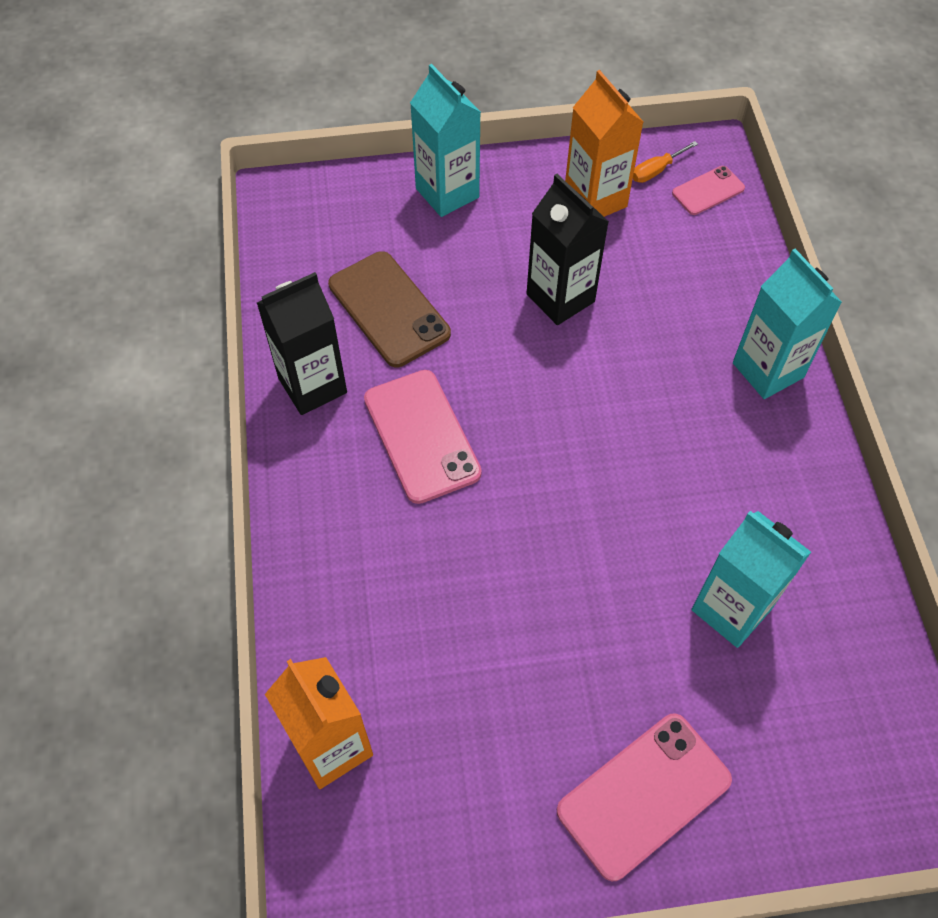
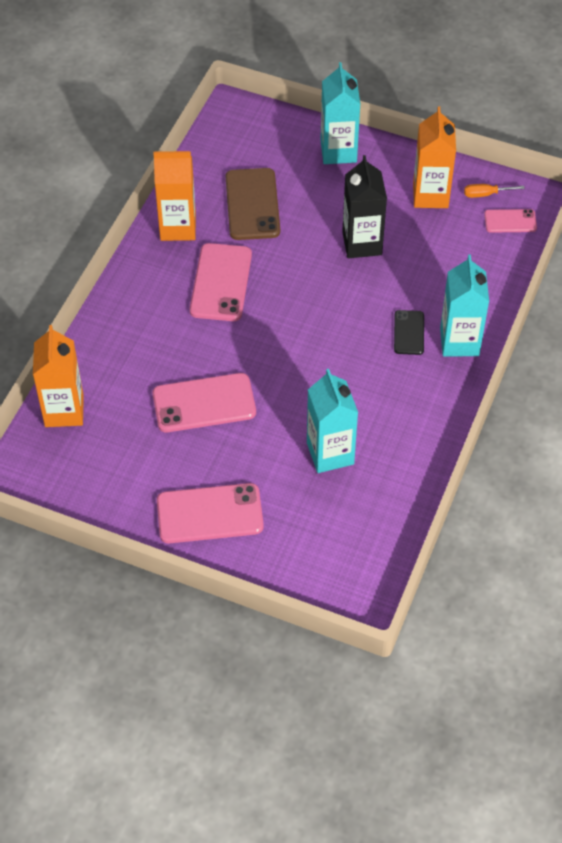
camera: 30 degrees right, 5 degrees down
black carton [257,272,347,415] -> orange carton [153,151,196,241]
none -> pink phone [152,373,256,432]
none -> black phone [394,310,424,355]

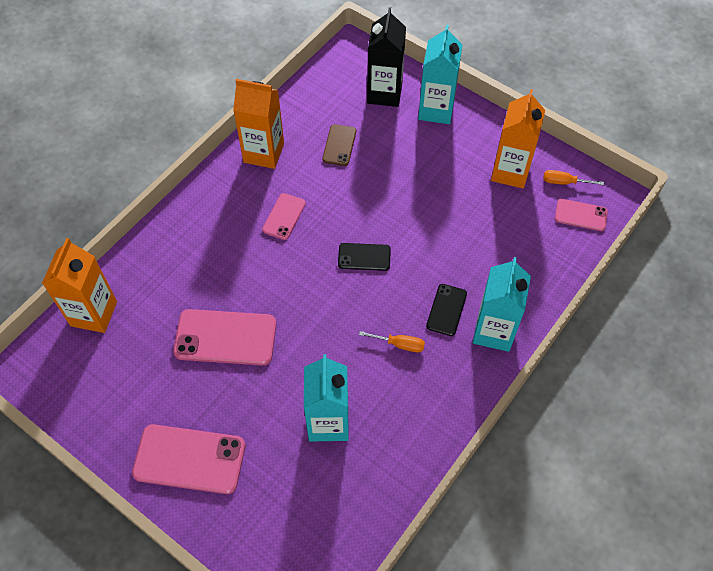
camera: 15 degrees right, 5 degrees up
pink phone [190,243,252,321] -> pink phone [262,193,306,240], size x0.56
brown phone [226,168,280,240] -> brown phone [322,124,356,166], size x0.56
black carton [342,155,387,258] -> black carton moved to [367,7,406,107]
none -> black phone [338,243,391,271]
none -> orange screwdriver [359,331,425,352]

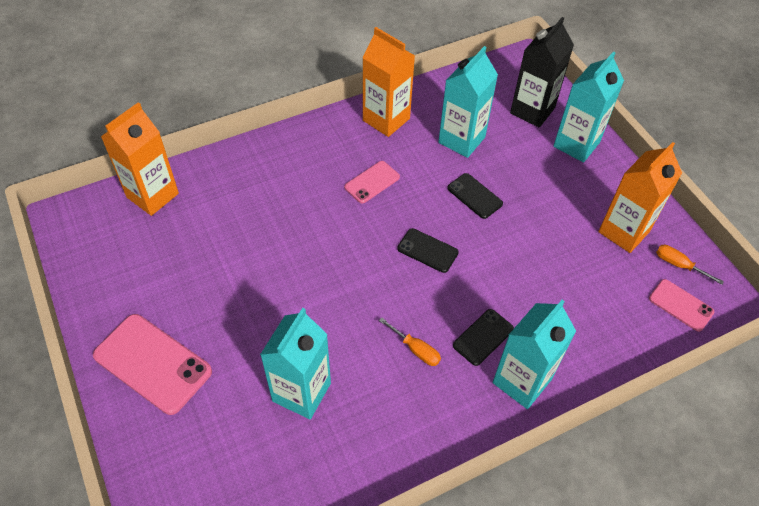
camera: 25 degrees right, 5 degrees down
pink phone [173,309,276,365] -> none
brown phone [322,124,356,166] -> turquoise carton [438,46,498,158]
none -> black phone [447,173,503,219]

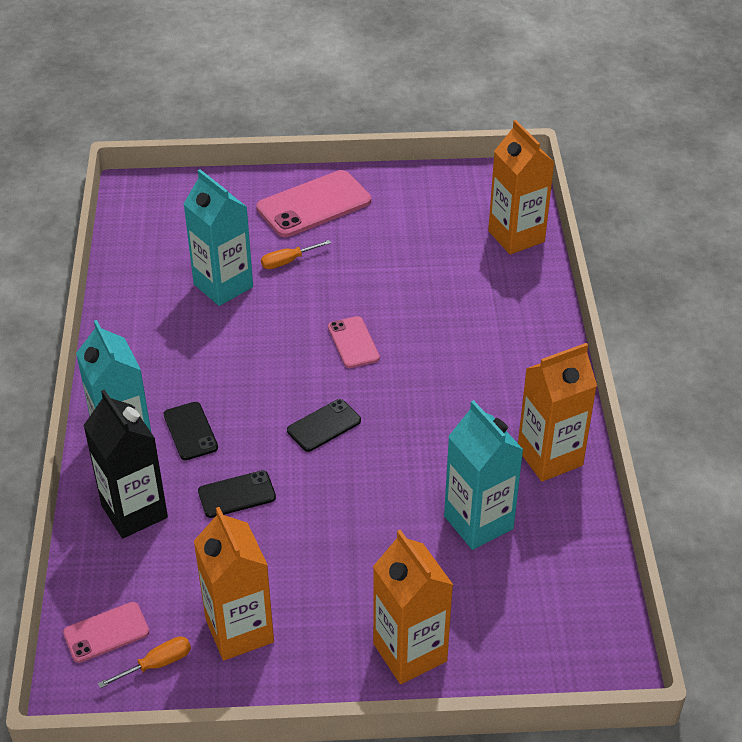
camera: 115 degrees right, 10 degrees down
pink phone [344,161,400,203] -> pink phone moved to [328,316,380,368]
orange screwdriver [379,318,441,366] -> orange screwdriver moved to [261,240,331,269]
black phone [447,173,503,219] -> black phone moved to [198,470,276,518]
black carton [510,17,574,127] -> black carton moved to [83,389,168,538]
turquoise carton [553,51,624,163] -> orange carton [373,530,453,684]

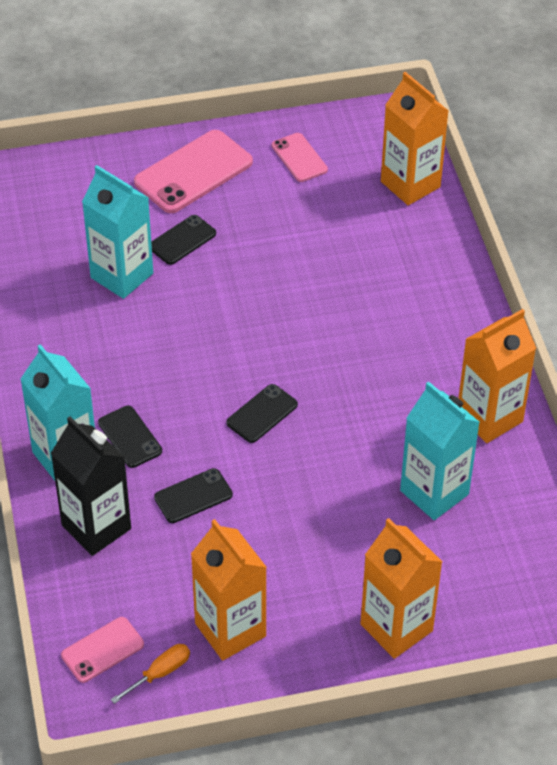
camera: 10 degrees left, 5 degrees up
orange screwdriver [261,240,331,269] -> black phone [151,215,216,265]
pink phone [328,316,380,368] -> pink phone moved to [272,133,328,182]

